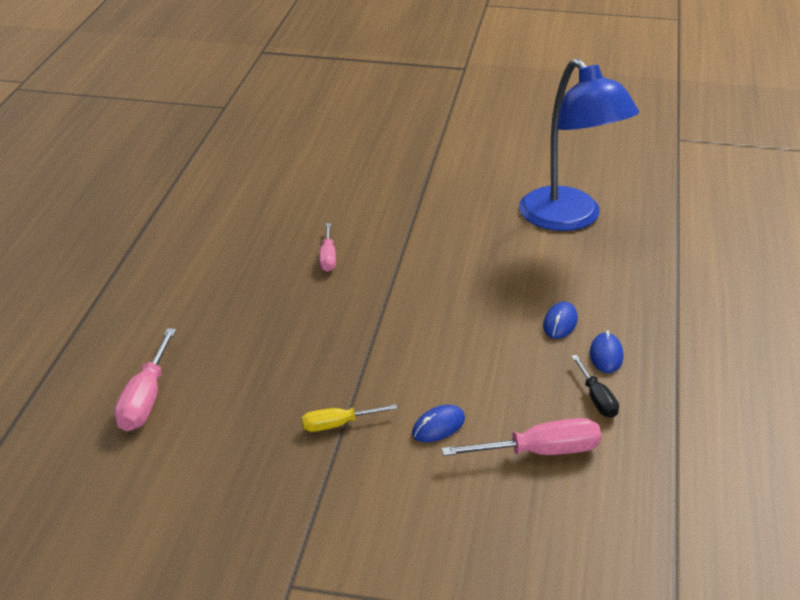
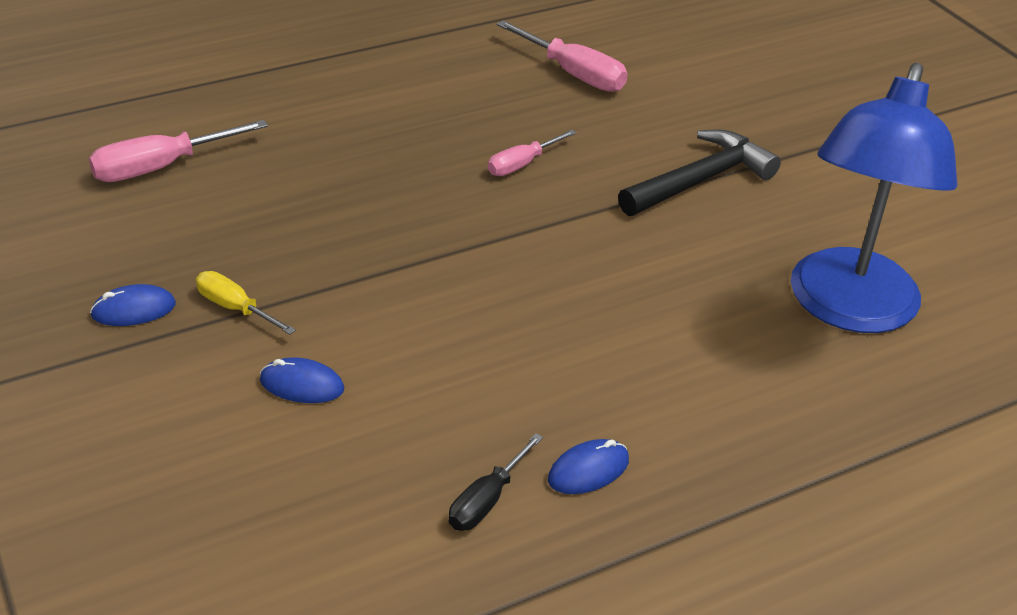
camera: 50 degrees right, 5 degrees up
pink screwdriver [441,418,601,456] -> pink screwdriver moved to [497,20,627,92]
blue mouse [543,302,578,339] -> blue mouse moved to [90,284,176,326]
none -> black hammer [618,129,781,216]

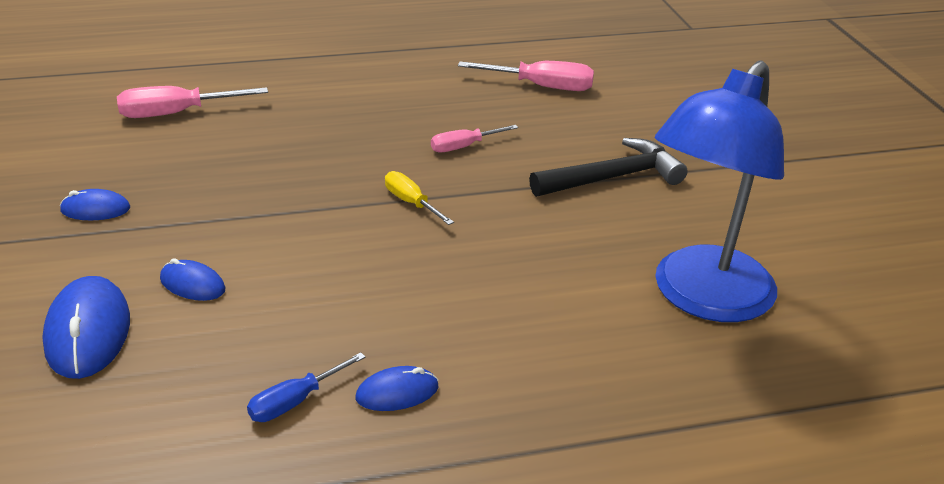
camera: 15 degrees right, 5 degrees down
yellow screwdriver [196,271,296,335] -> yellow screwdriver moved to [385,171,454,225]
black screwdriver [449,433,543,531] -> blue screwdriver [247,352,366,422]
pink screwdriver [497,20,627,92] -> pink screwdriver turned 45 degrees counterclockwise [458,61,594,91]
none -> blue mouse [42,276,130,379]

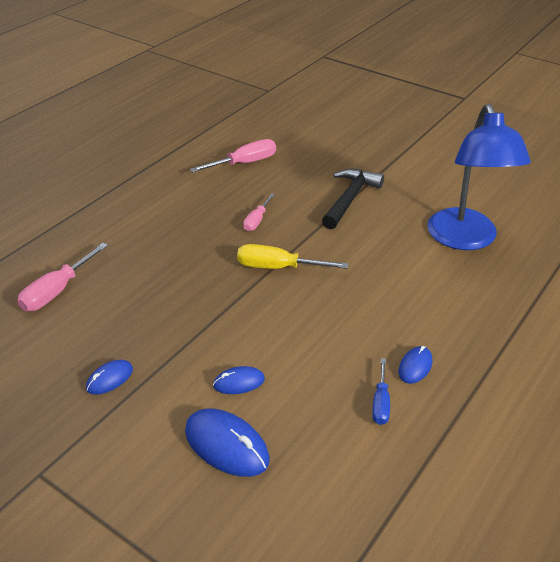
camera: 40 degrees left, 5 degrees up
yellow screwdriver [385,171,454,225] -> yellow screwdriver [237,244,349,269], size x1.60

